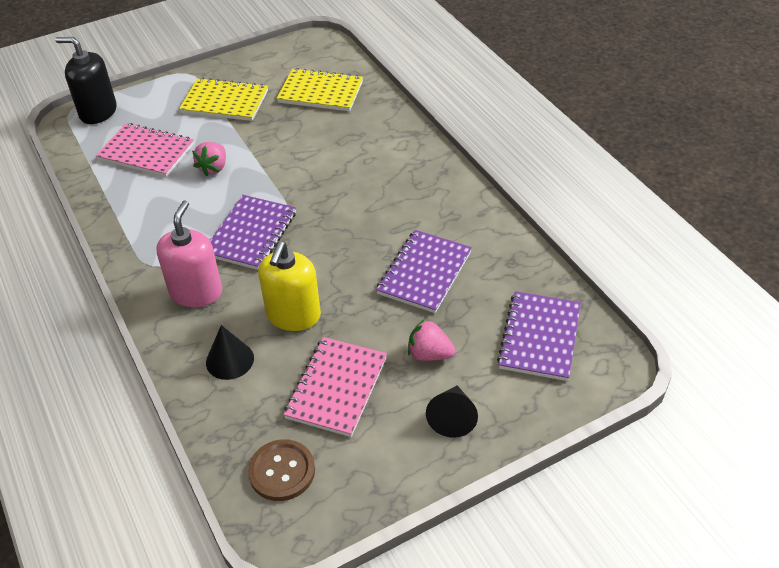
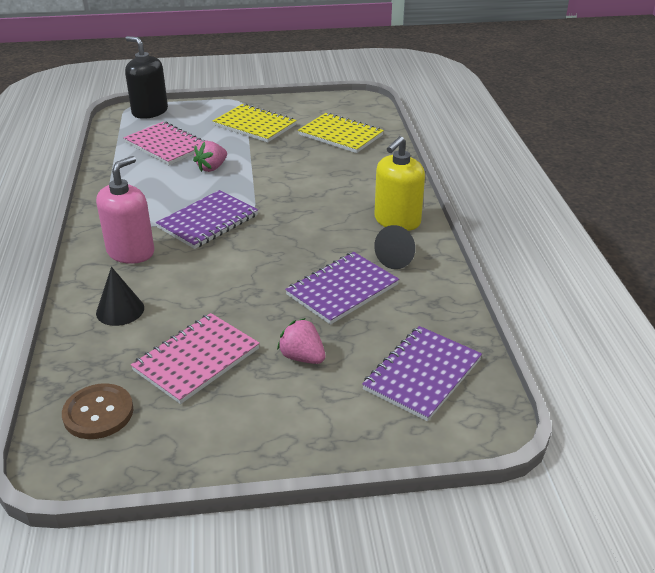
camera: 20 degrees right, 10 degrees down
yellow soap dispenser [258,241,321,331] -> yellow soap dispenser moved to [374,136,425,231]
black cone [426,385,478,438] -> black cone moved to [374,225,415,269]

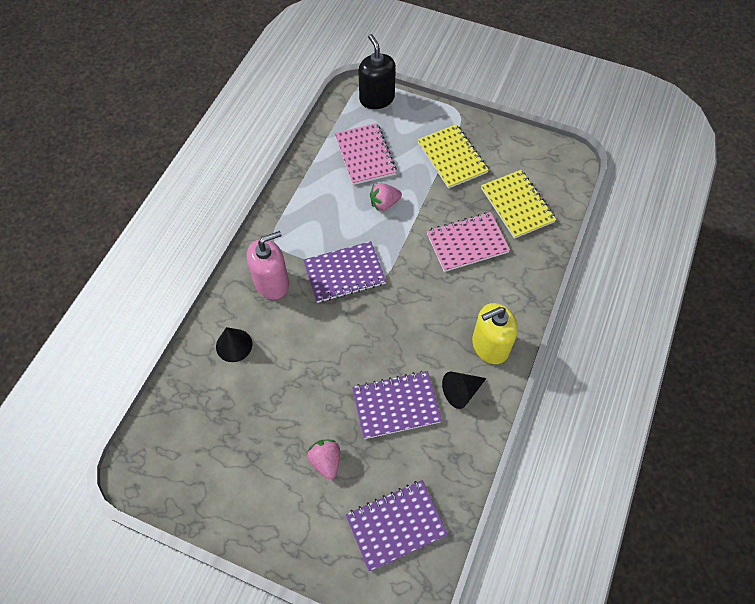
camera: 30 degrees right, 25 degrees up
brown button [62,383,134,439] -> none
pink notebook [131,313,260,404] -> pink notebook moved to [427,212,510,272]

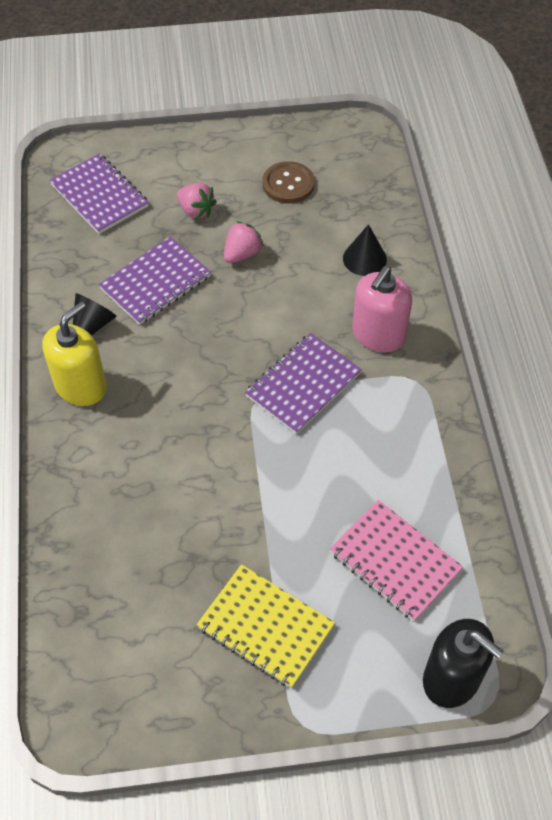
camera: 150 degrees right, 5 degrees down
purple notebook [346,480,448,571] -> purple notebook turned 75 degrees counterclockwise [50,153,149,234]
pink strawberry [370,183,402,211] -> pink strawberry moved to [224,221,264,263]
pink notebook [427,212,510,272] -> none
yellow notebook [481,170,556,239] -> none
none -> brown button [263,161,315,203]

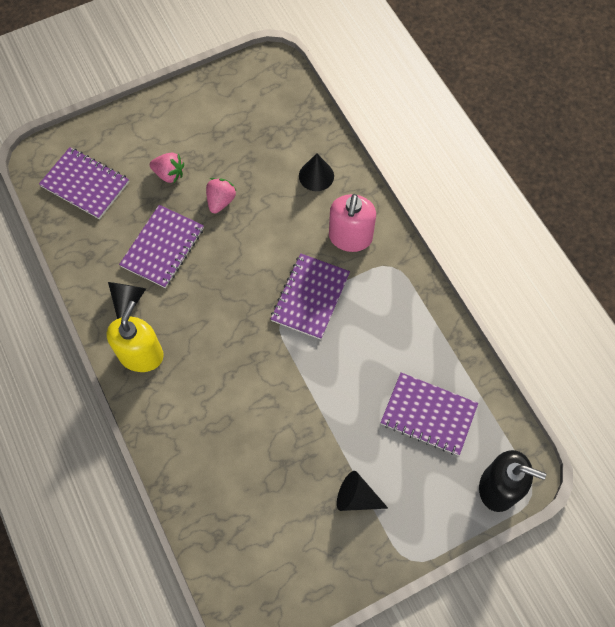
camera: 20 degrees left, 10 degrees up
yellow notebook [197,564,335,688] -> black cone [337,471,388,511]
brown button [263,161,315,203] -> none
pink notebook [330,500,463,621] -> purple notebook [381,372,478,455]

